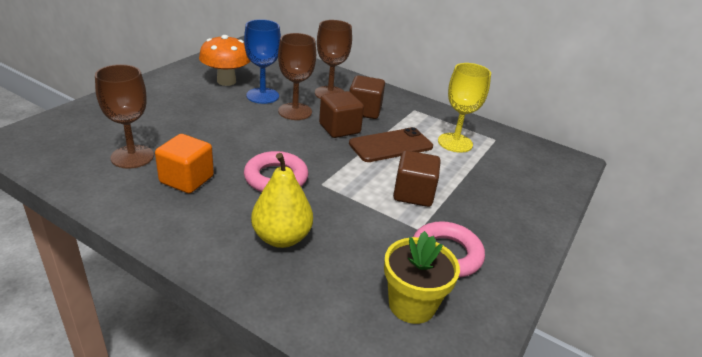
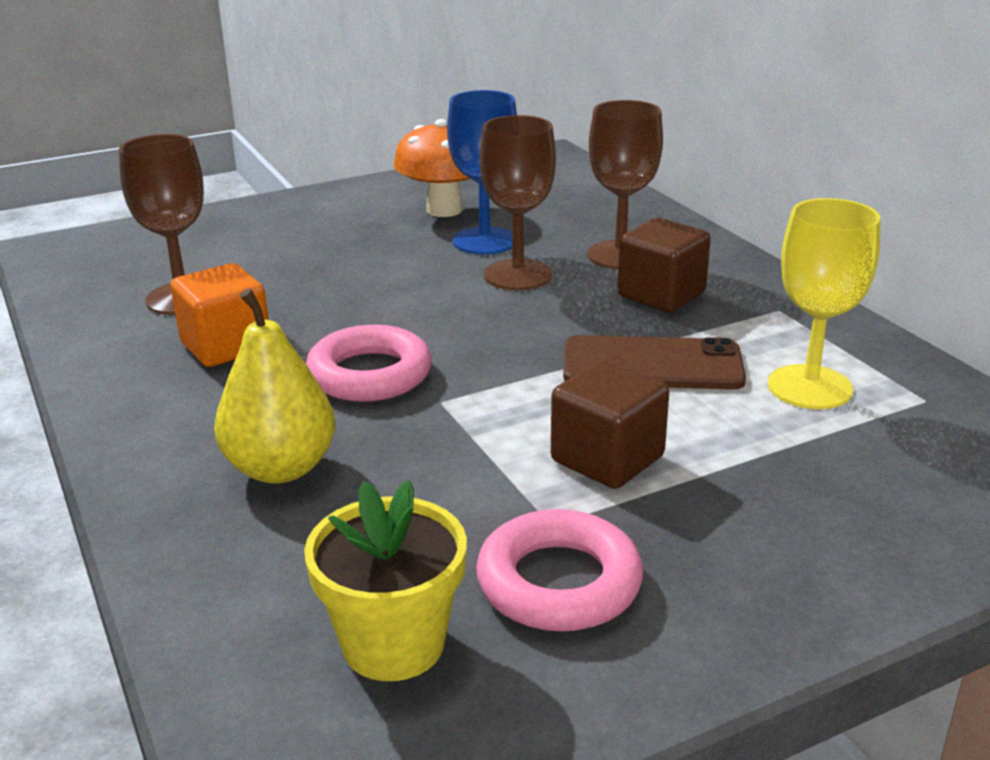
camera: 35 degrees right, 5 degrees down
brown cube [319,91,364,138] -> none

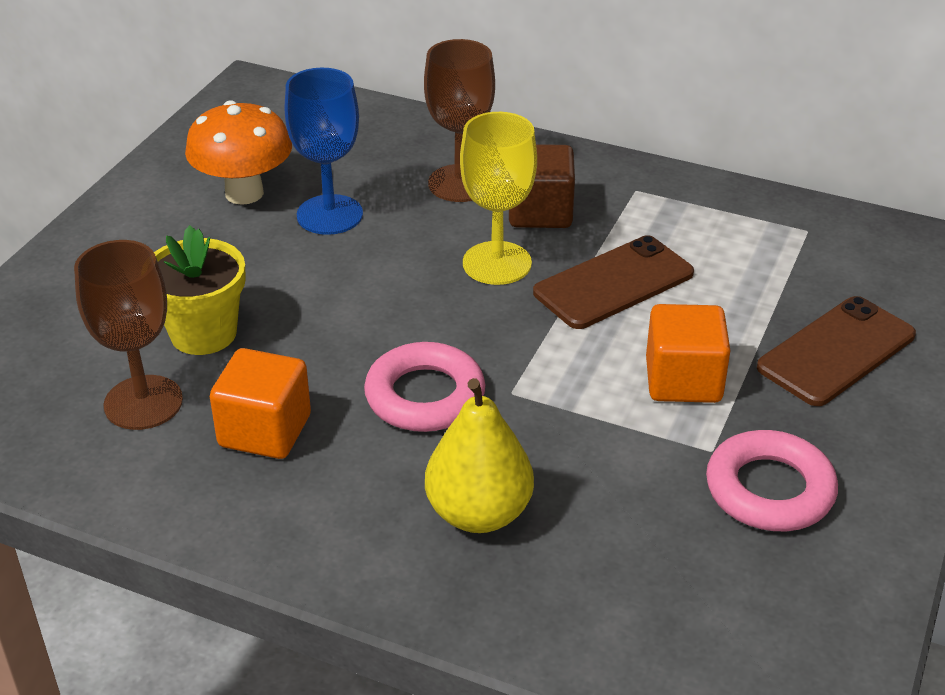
camera: 40 degrees left, 10 degrees up
yellow flower pot [304,480,467,681] -> yellow flower pot moved to [154,225,246,355]
brown goblet [480,115,556,290] -> none
brown cube [551,360,669,489] -> orange cube [646,304,730,403]
yellow goblet [768,198,881,409] -> yellow goblet moved to [460,112,537,285]
none -> brown phone [757,296,916,406]

